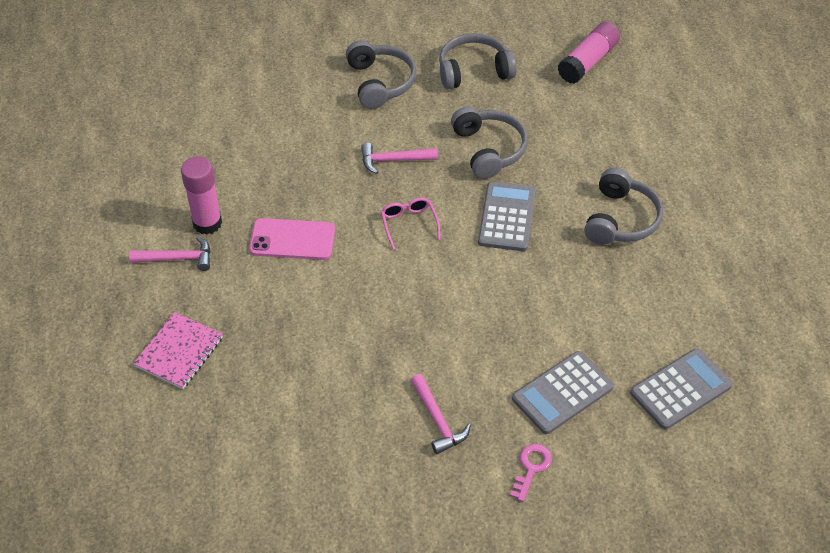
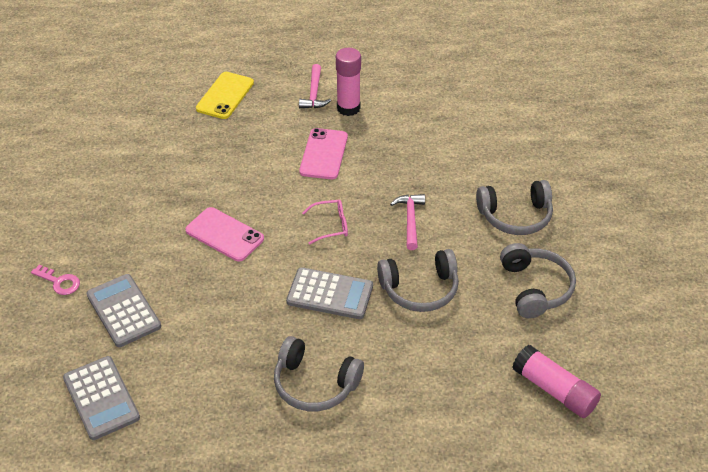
camera: 95 degrees right, 5 degrees down
pink notebook [133,312,223,389] -> yellow phone [196,72,254,119]
pink hammer [411,374,471,454] -> none
none -> pink phone [185,207,264,262]

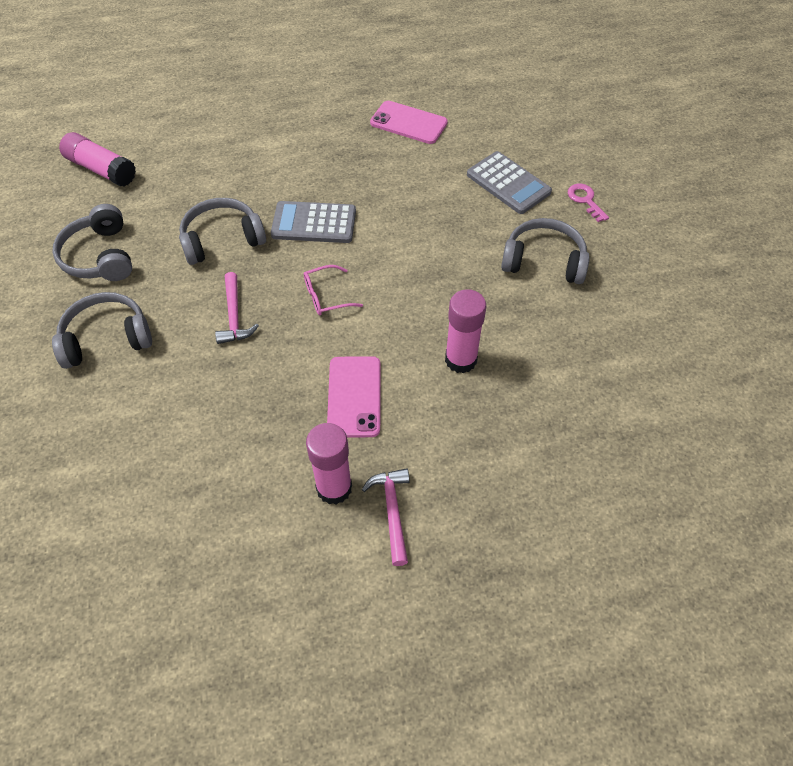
camera: 170 degrees right, 10 degrees up
pink key [31,265,80,295] -> pink key turned 45 degrees clockwise [568,184,609,222]
grey calculator [63,356,140,440] -> none
pink phone [185,207,264,262] -> pink phone moved to [370,101,448,144]
yellow phone [196,72,254,119] -> none
grey headphones [274,336,364,411] -> grey headphones moved to [501,218,590,284]
none -> pink glue stick [445,289,486,373]

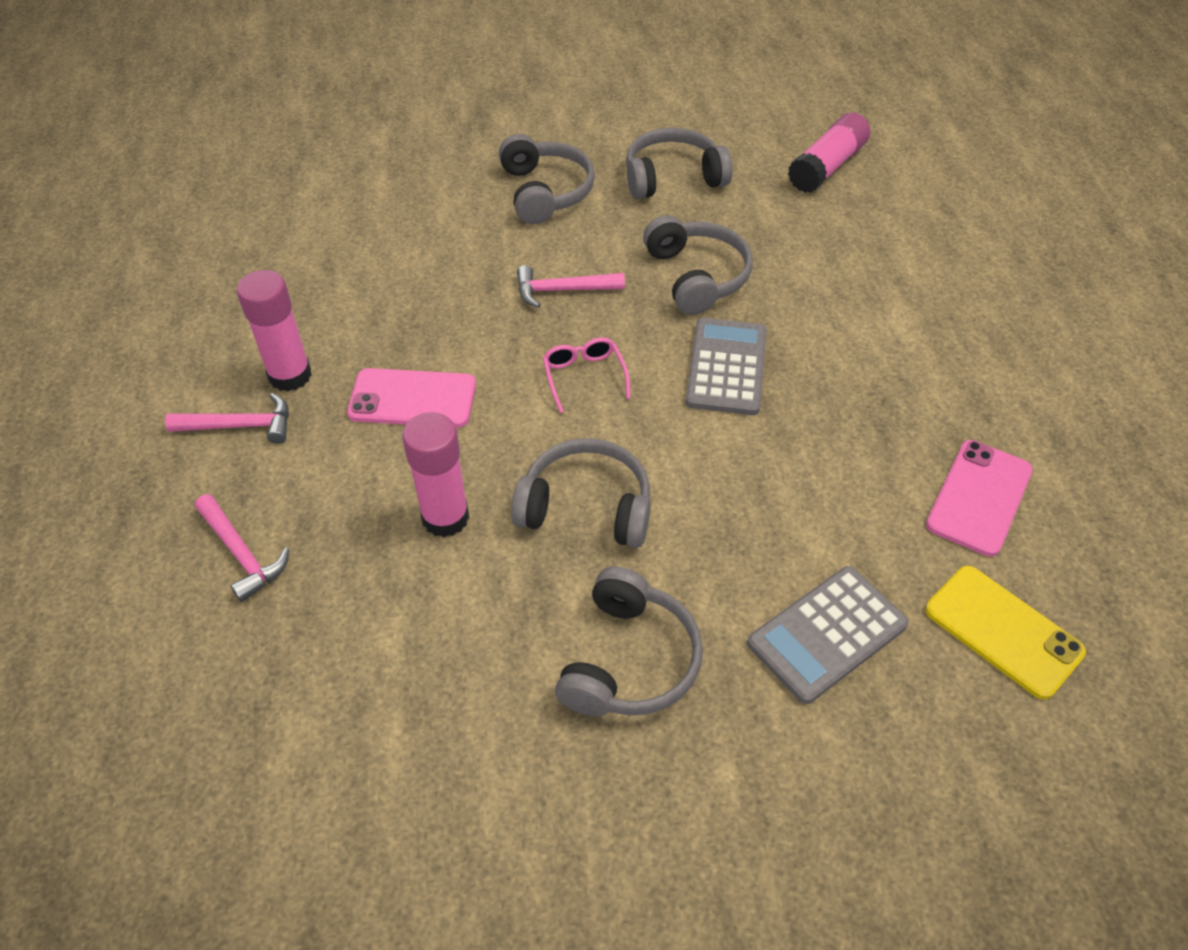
camera: 95 degrees right, 5 degrees down
pink key [568,184,609,222] -> none
none -> pink hammer [195,494,289,602]
none -> grey headphones [511,438,651,548]
none -> yellow phone [925,566,1086,700]

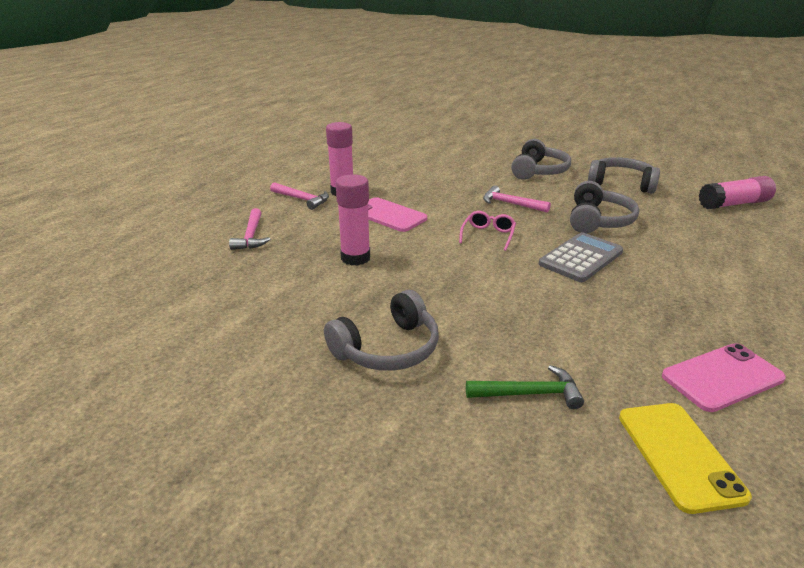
camera: 35 degrees right, 20 degrees down
grey headphones [511,438,651,548] -> none
grey calculator [747,566,909,704] -> green hammer [466,365,584,409]

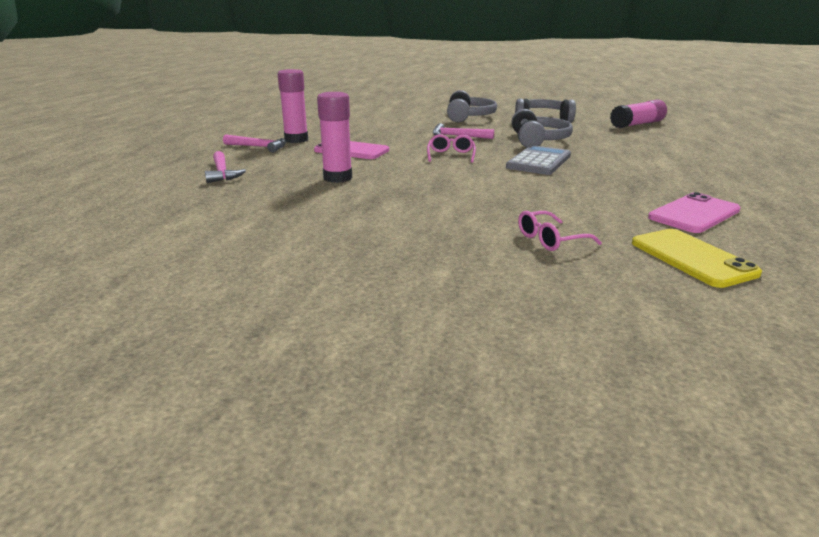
camera: 15 degrees left, 5 degrees down
grey headphones [324,290,439,371] -> none
green hammer [466,365,584,409] -> pink glasses [518,211,602,251]

